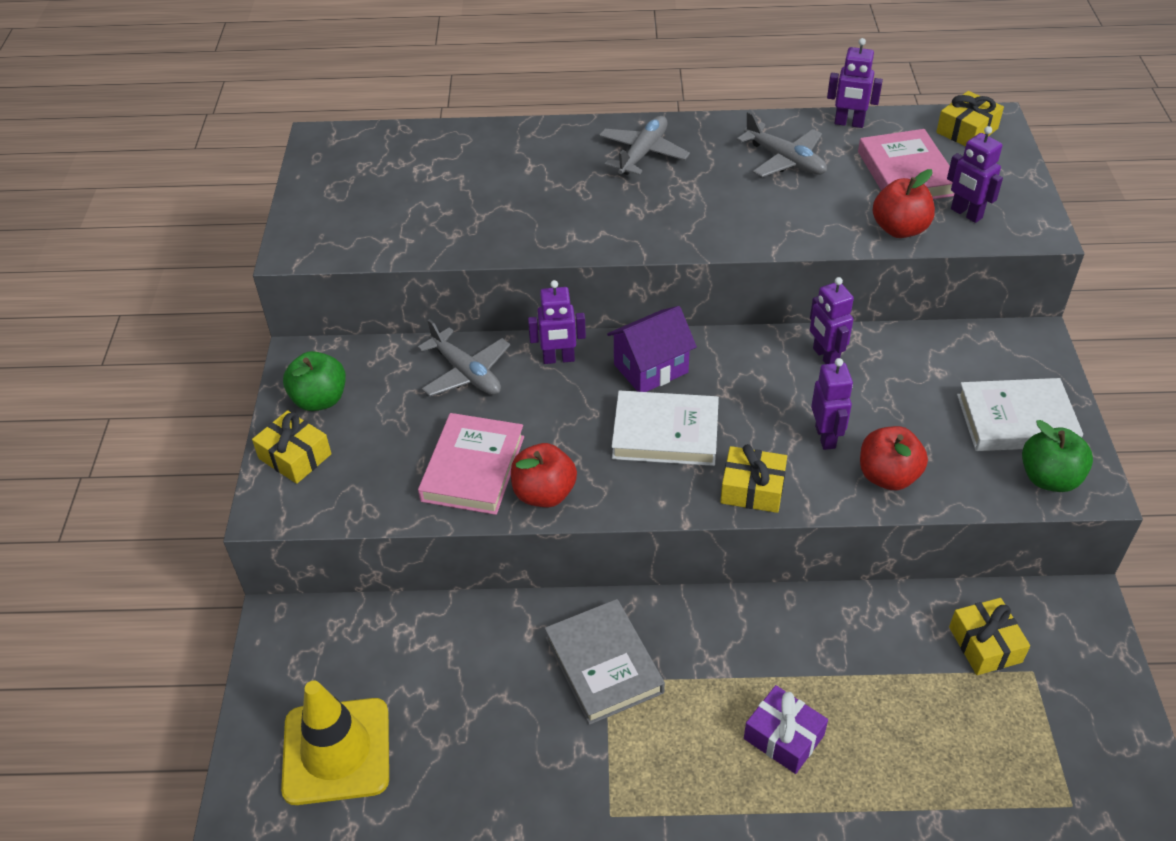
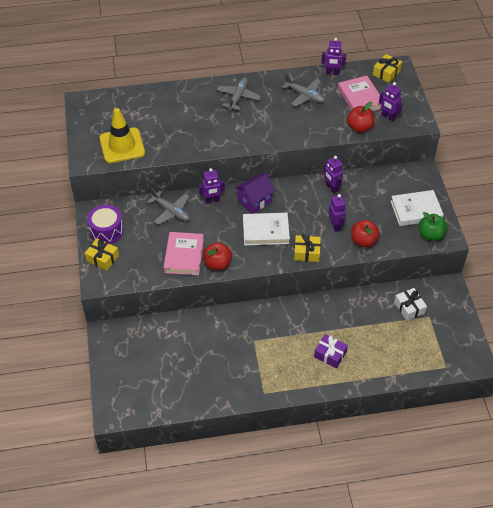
camera: 10 degrees left, 5 degrees up
yellow traffic cone [281,681,389,805] -> yellow traffic cone moved to [99,108,145,163]
green apple [283,351,346,411] -> purple drum [87,205,124,244]
grey book [545,599,665,725] -> none
yellow gift [949,598,1030,675] -> white gift [394,288,427,321]

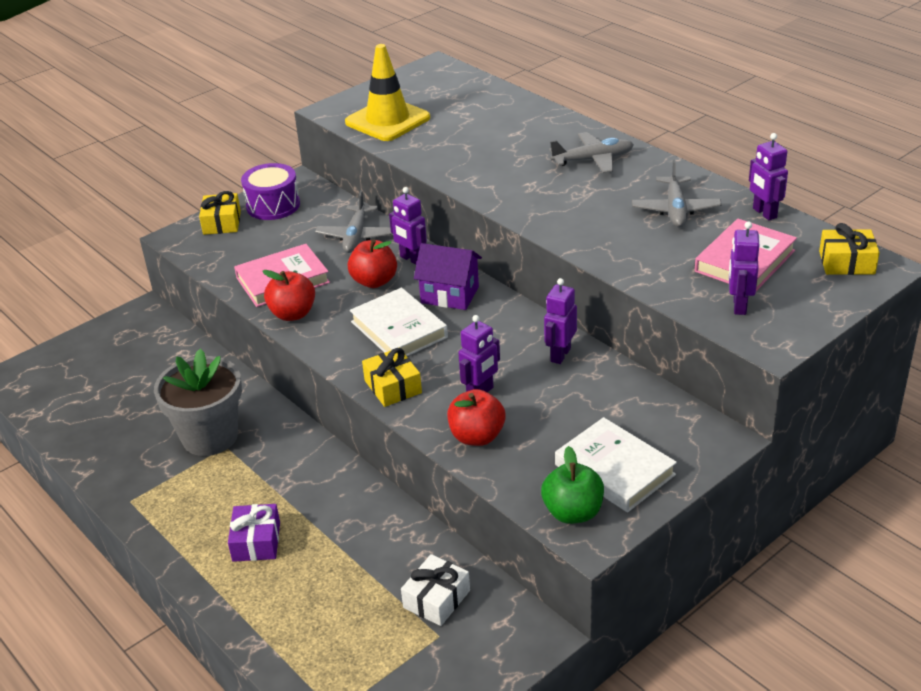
camera: 60 degrees right, 15 degrees down
red apple [347,102,374,133] -> red apple moved to [348,239,397,288]
none -> grey flower pot [154,348,242,456]

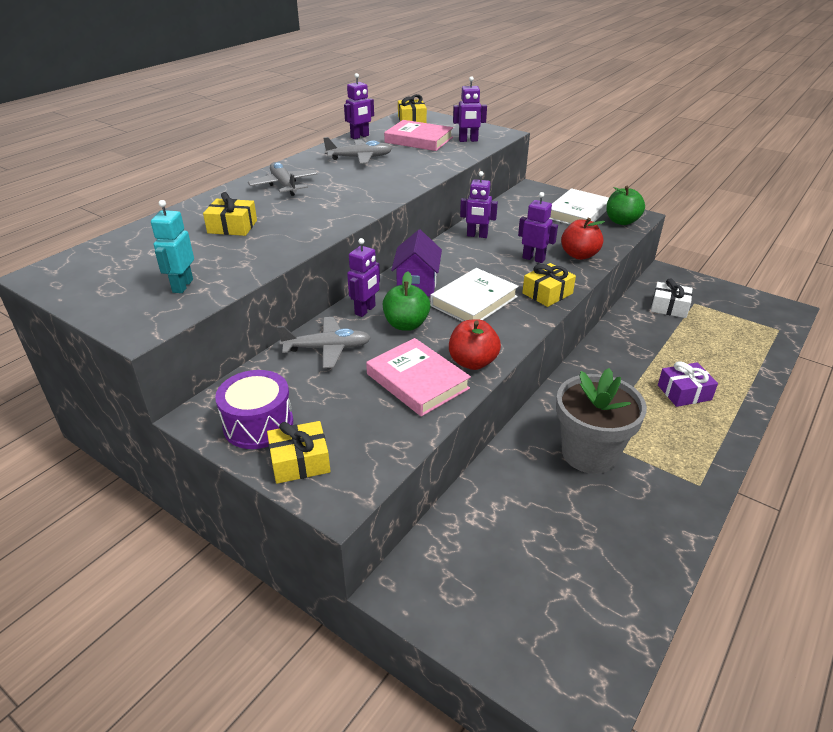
camera: 105 degrees left, 0 degrees up
yellow traffic cone [345,44,431,141] -> turquoise robot [151,200,194,293]
red apple [348,239,397,288] -> green apple [383,271,430,331]
none -> yellow gift [203,192,257,236]

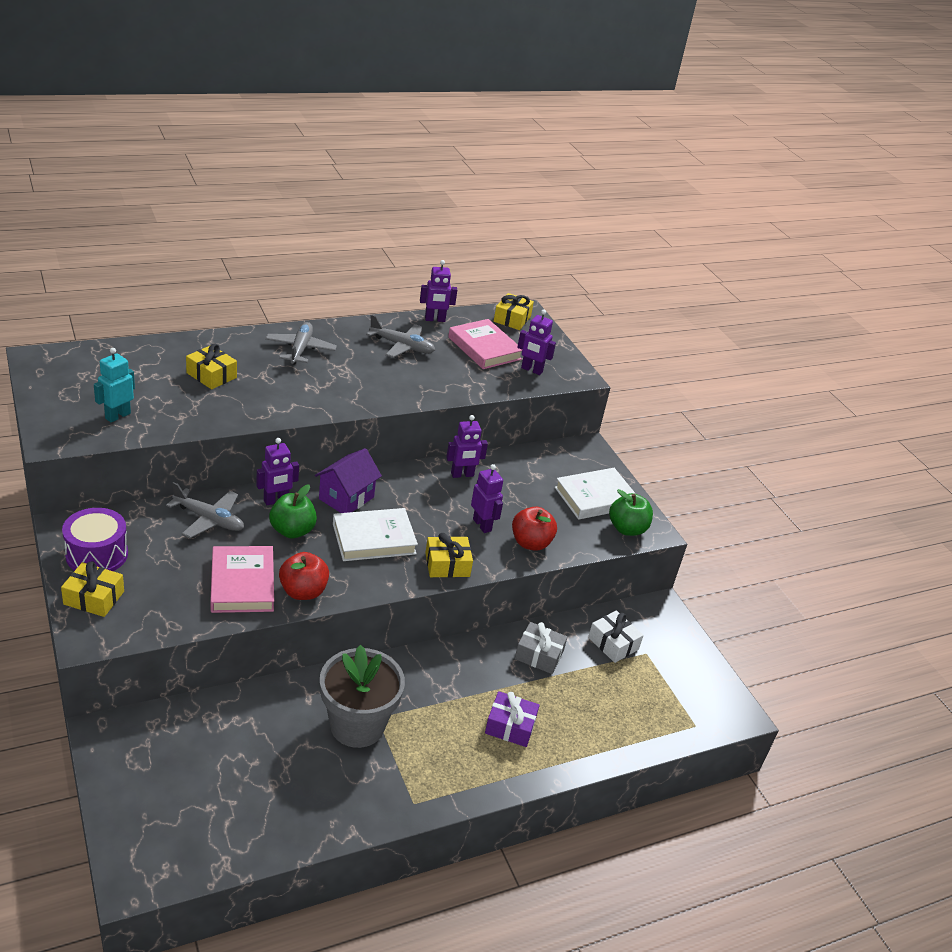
camera: 25 degrees right, 0 degrees up
purple robot [460,171,498,238] -> purple robot turned 60 degrees counterclockwise [446,415,488,478]
none -> grey gift [515,622,567,674]

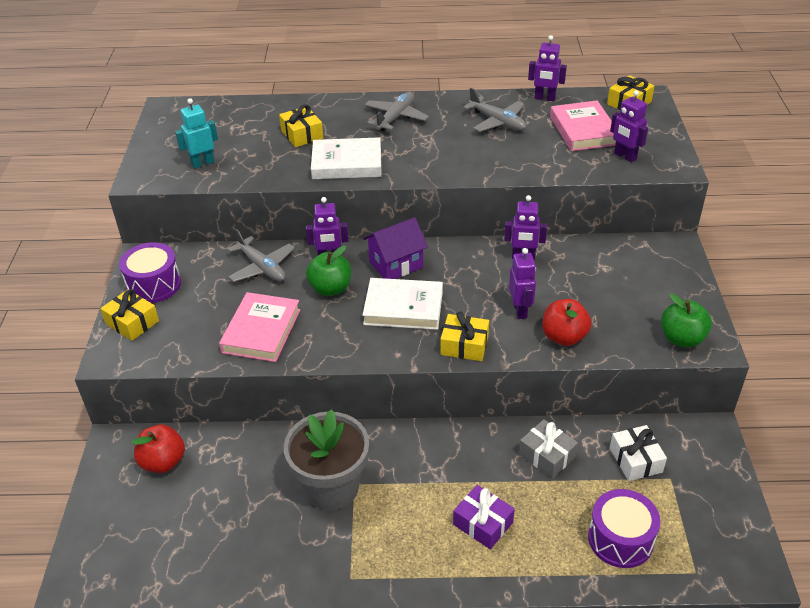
camera: 30 degrees right, 5 degrees up
red apple [279,552,329,600] -> red apple moved to [132,425,185,473]
white book [555,468,636,520] -> white book moved to [311,137,382,179]
none -> purple drum [588,489,660,568]

